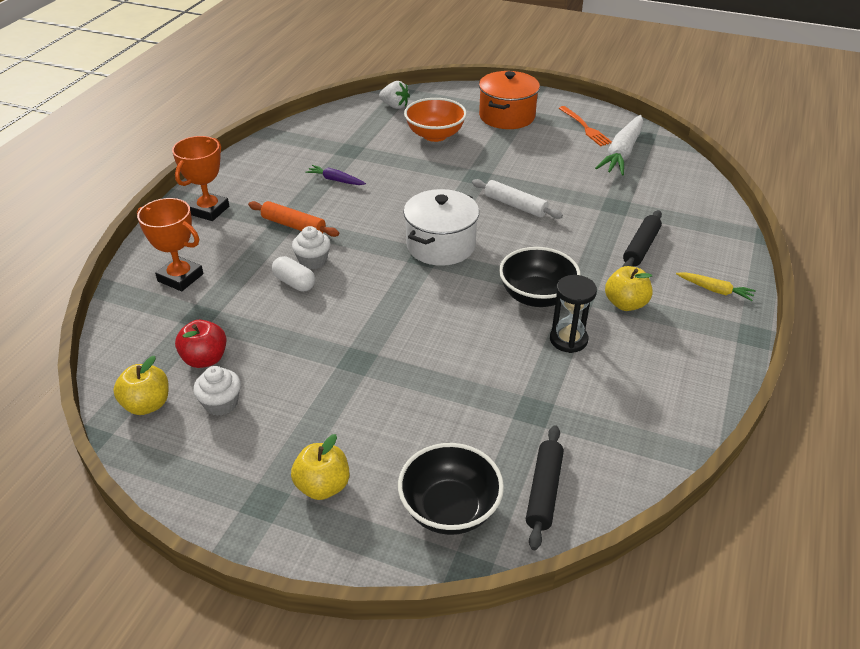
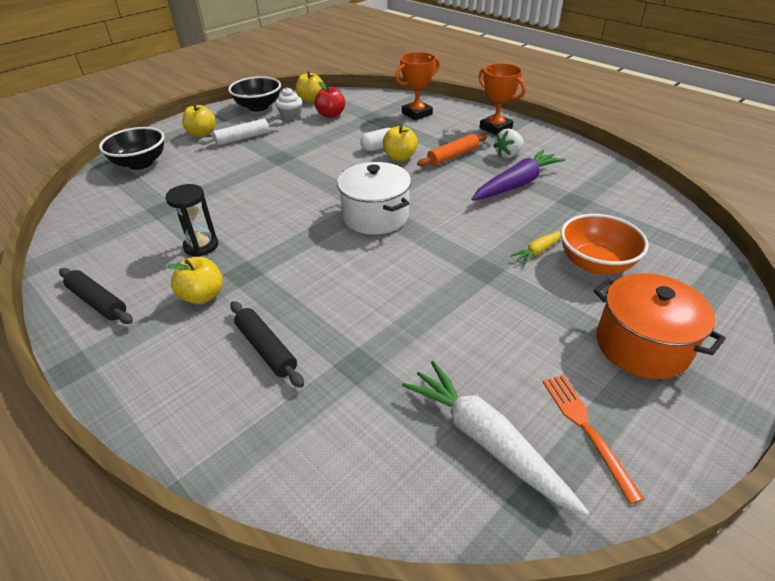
camera: 115 degrees right, 0 degrees up
white cupcake [292,226,330,269] -> yellow apple [383,125,418,161]
purple carrot [305,165,366,185] -> purple carrot [472,150,565,201], size x1.93
white strawberry [379,81,410,109] -> white strawberry moved to [493,129,524,158]
white rolling pin [472,179,563,219] -> white rolling pin moved to [198,119,282,145]
black bowl [499,247,581,307] -> black bowl moved to [228,76,281,112]
black rolling pin [526,425,564,550] -> black rolling pin moved to [59,268,133,324]
orange fork [559,106,612,146] -> orange fork turned 75 degrees clockwise [542,375,644,504]
yellow carrot [676,272,756,301] -> yellow carrot moved to [511,230,561,265]

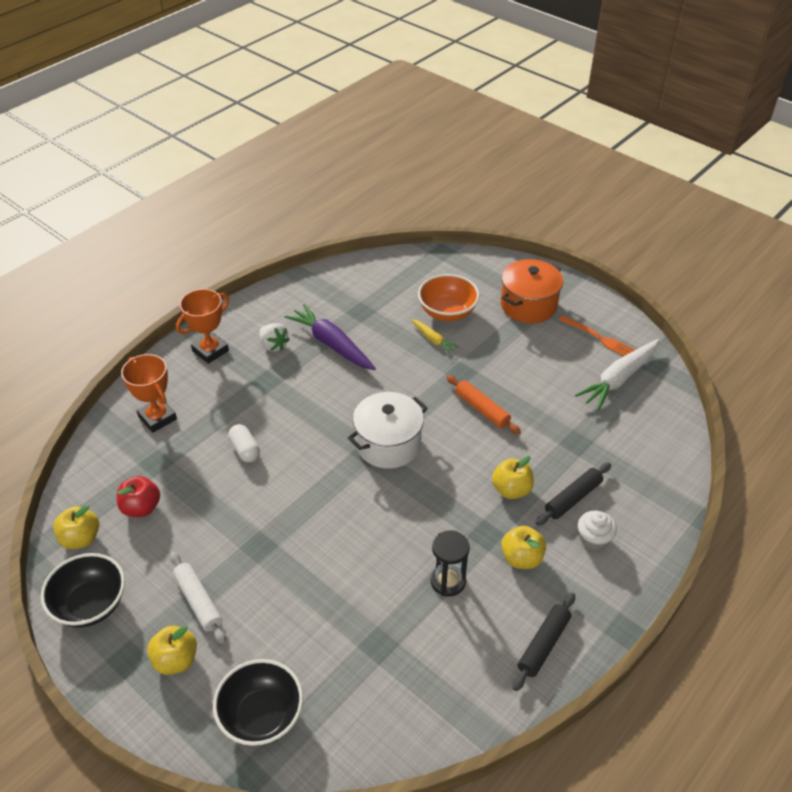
camera: 95 degrees left, 5 degrees up
white cupcake [275,87,302,120] -> white cupcake moved to [578,511,617,550]
yellow apple [383,125,418,161] -> yellow apple moved to [492,456,534,499]
orange rolling pin [417,134,488,166] -> orange rolling pin moved to [446,375,521,435]
orange fork [542,375,644,504] -> orange fork turned 120 degrees counterclockwise [559,315,635,356]

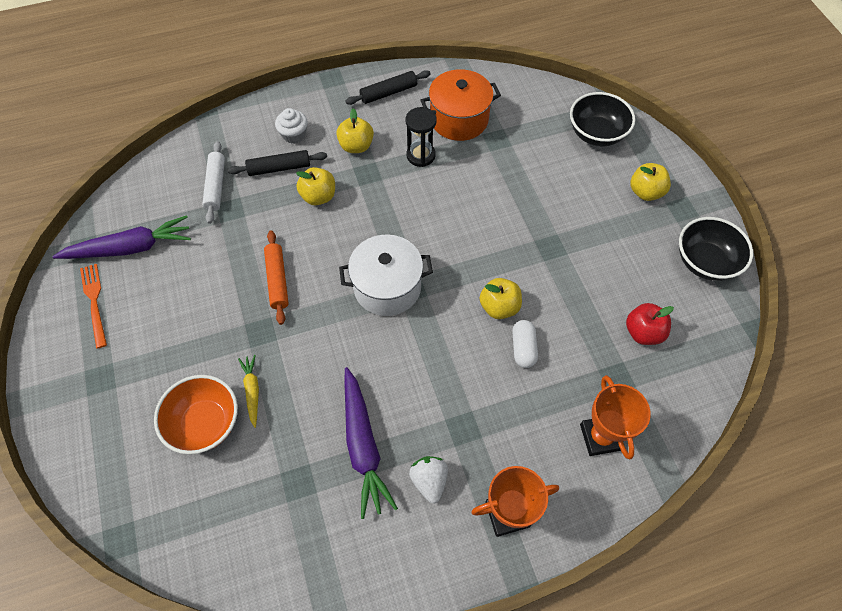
camera: 150 degrees left, 15 degrees up
yellow apple [53,505,99,549] -> yellow apple moved to [480,278,522,319]
white rolling pin [170,552,226,644] -> white rolling pin moved to [202,141,225,224]
orange pot [501,259,563,323] -> orange pot moved to [421,69,501,141]
white carrot [575,339,660,411] -> purple carrot [52,215,191,259]

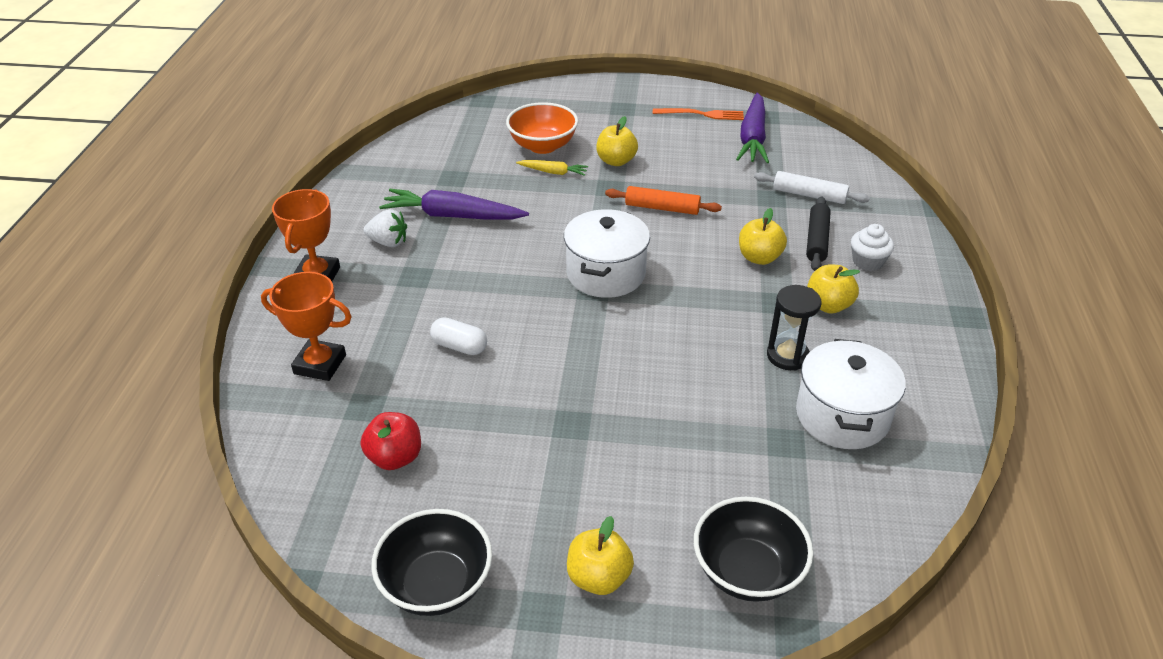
camera: 115 degrees right, 20 degrees down
black rolling pin [345,70,431,105] -> none
orange pot [421,69,501,141] -> white pot [796,339,906,449]
yellow apple [480,278,522,319] -> yellow apple moved to [596,116,638,166]

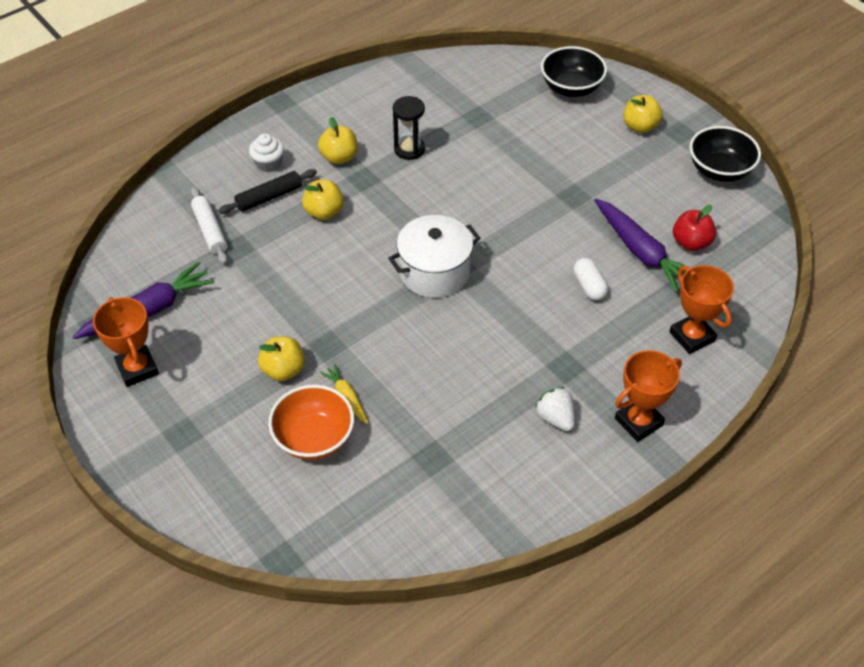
camera: 135 degrees left, 10 degrees up
purple carrot [379,189,529,220] -> purple carrot moved to [594,198,686,293]
orange rolling pin [605,186,722,215] -> none
orange fork [653,108,744,120] -> orange trophy [93,297,159,387]
white pot [796,339,906,449] -> none

